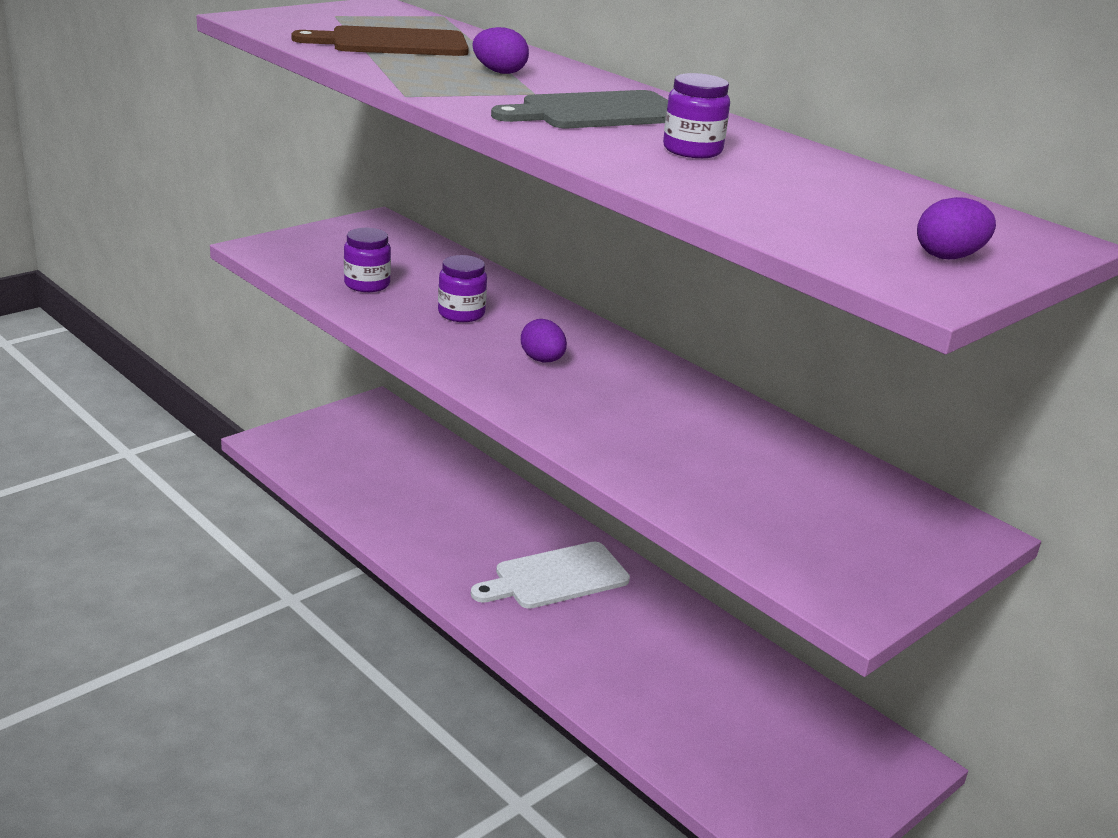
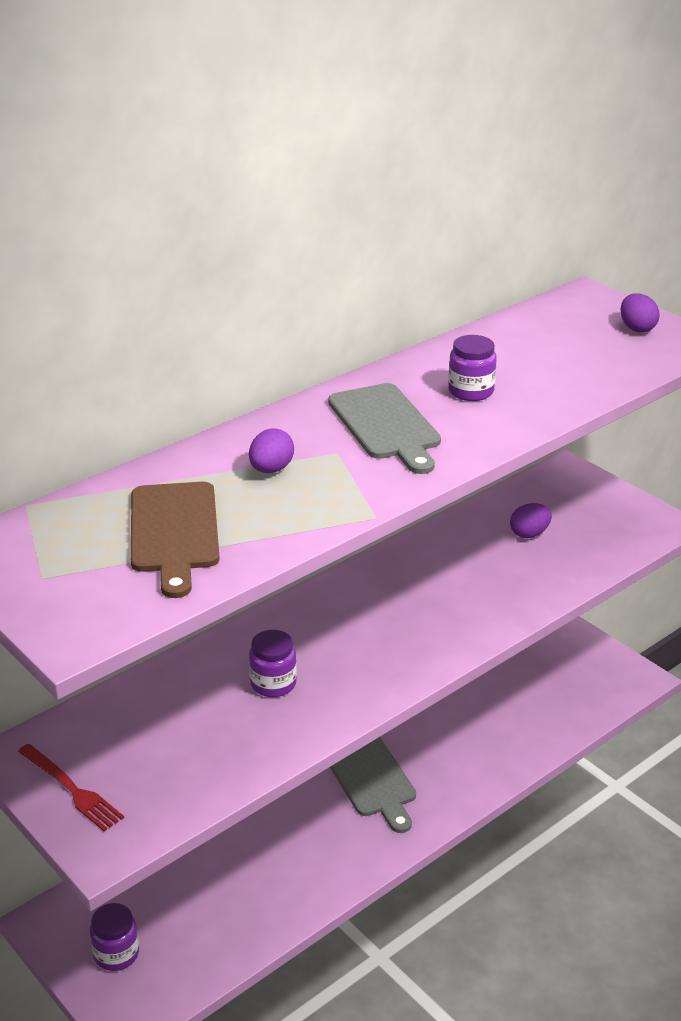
camera: 85 degrees left, 5 degrees up
purple jar [344,228,391,292] -> purple jar moved to [90,903,139,971]
white cutting board [471,542,630,609] -> grey cutting board [330,737,416,833]
purple egg [521,319,567,362] -> purple egg moved to [510,503,552,538]
none -> red fork [18,744,124,831]

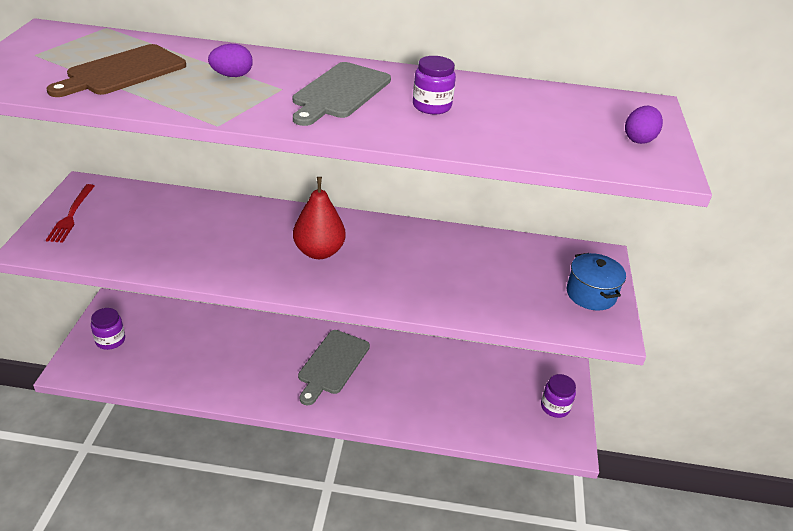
camera: 45 degrees right, 5 degrees up
purple jar [249,630,297,697] -> purple jar moved to [541,374,576,418]
purple egg [510,503,552,538] -> none
none -> red pear [293,177,346,259]
none -> blue pot [567,253,626,311]

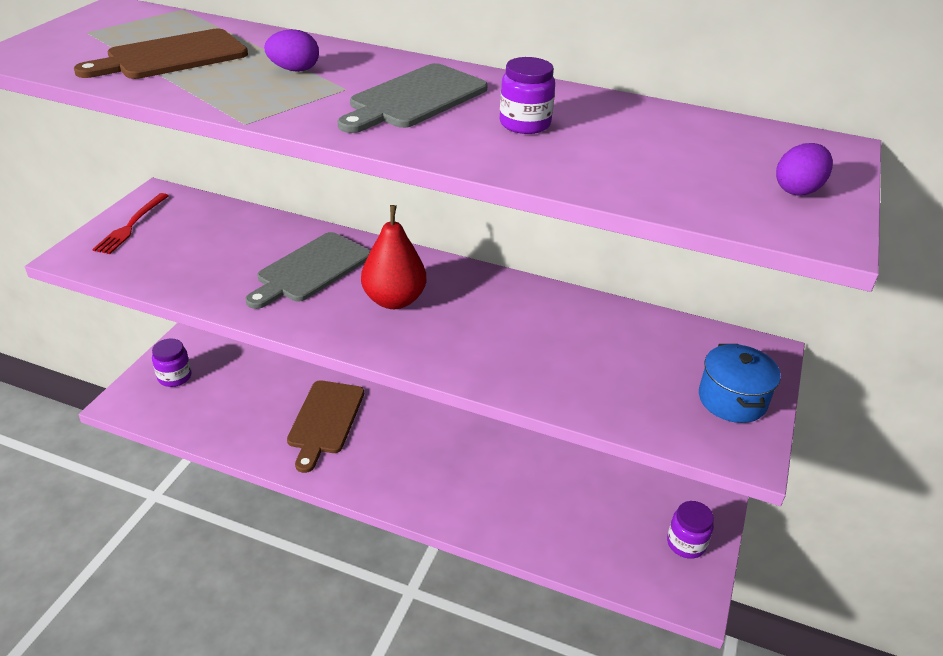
camera: 15 degrees right, 0 degrees up
grey cutting board [298,330,370,405] -> grey cutting board moved to [245,232,370,309]
none -> brown cutting board [287,380,364,473]

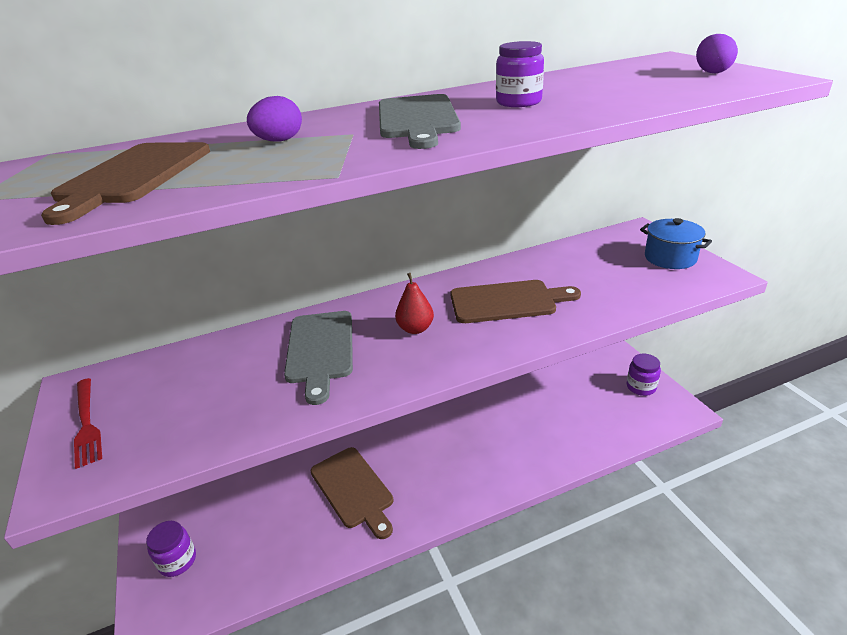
camera: 40 degrees left, 5 degrees down
red pear [361,205,426,309] -> red pear [395,273,434,334], size x0.63
none -> brown cutting board [450,280,581,323]

